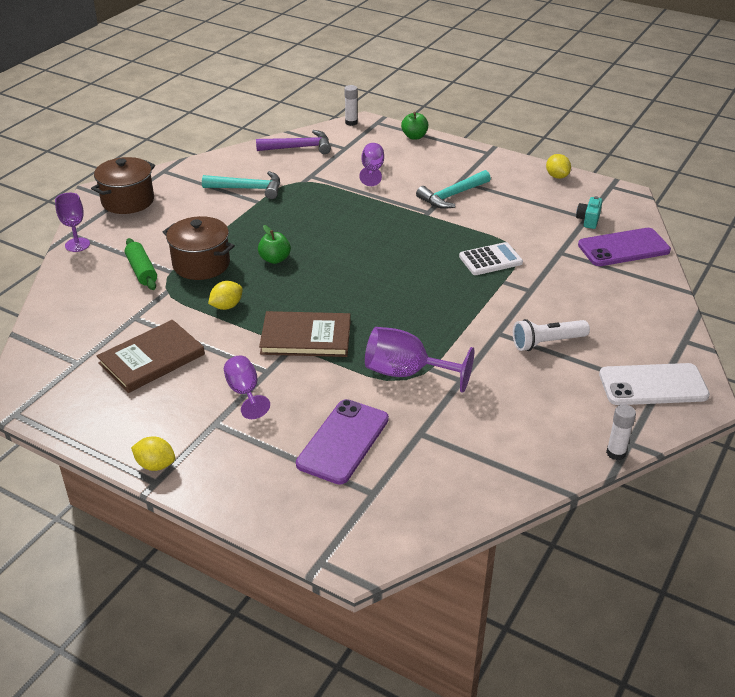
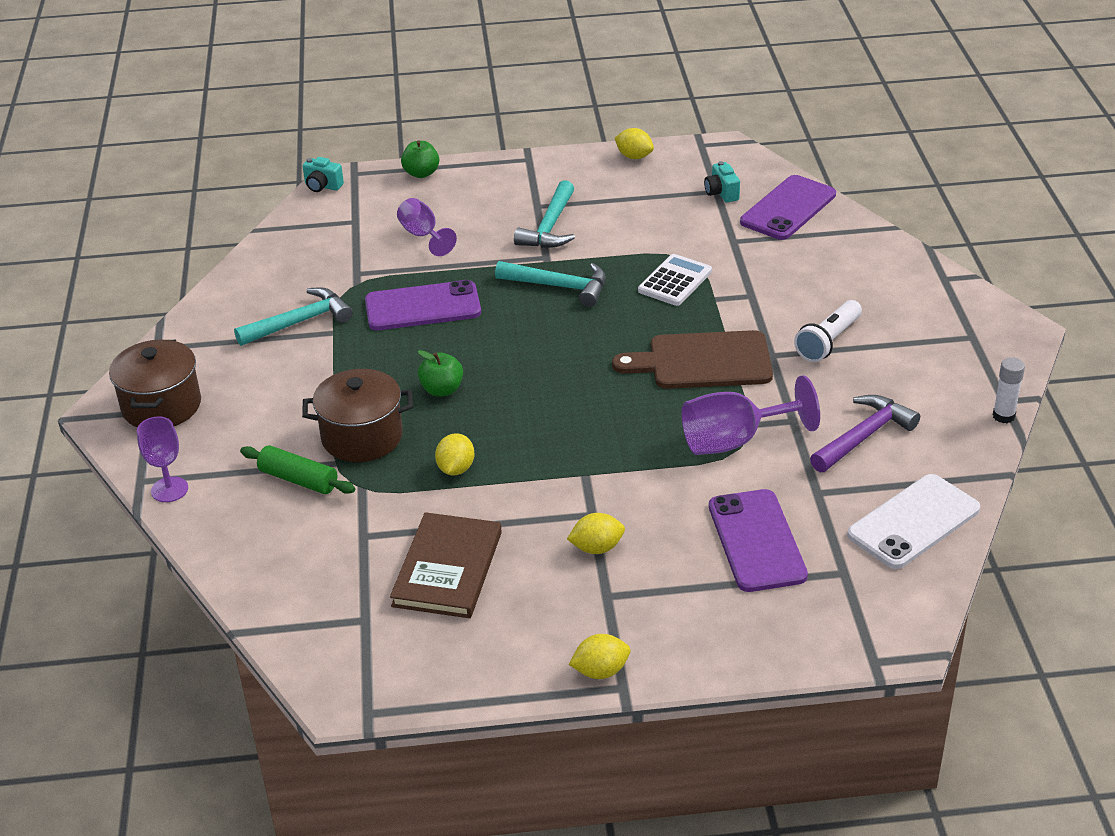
camera: 35 degrees left, 0 degrees up
purple goblet [224,356,270,419] -> yellow lemon [567,513,625,554]
purple hammer [256,130,331,154] -> purple hammer moved to [810,395,920,472]
brown book [259,311,351,357] -> none
white glue stick [344,85,358,126] -> turquoise camera [303,157,344,192]
white phone [599,363,710,405] -> white phone moved to [847,474,980,569]
none -> purple phone [365,280,481,330]
none -> turquoise hammer [495,261,606,307]
none -> brown cutting board [612,330,773,389]

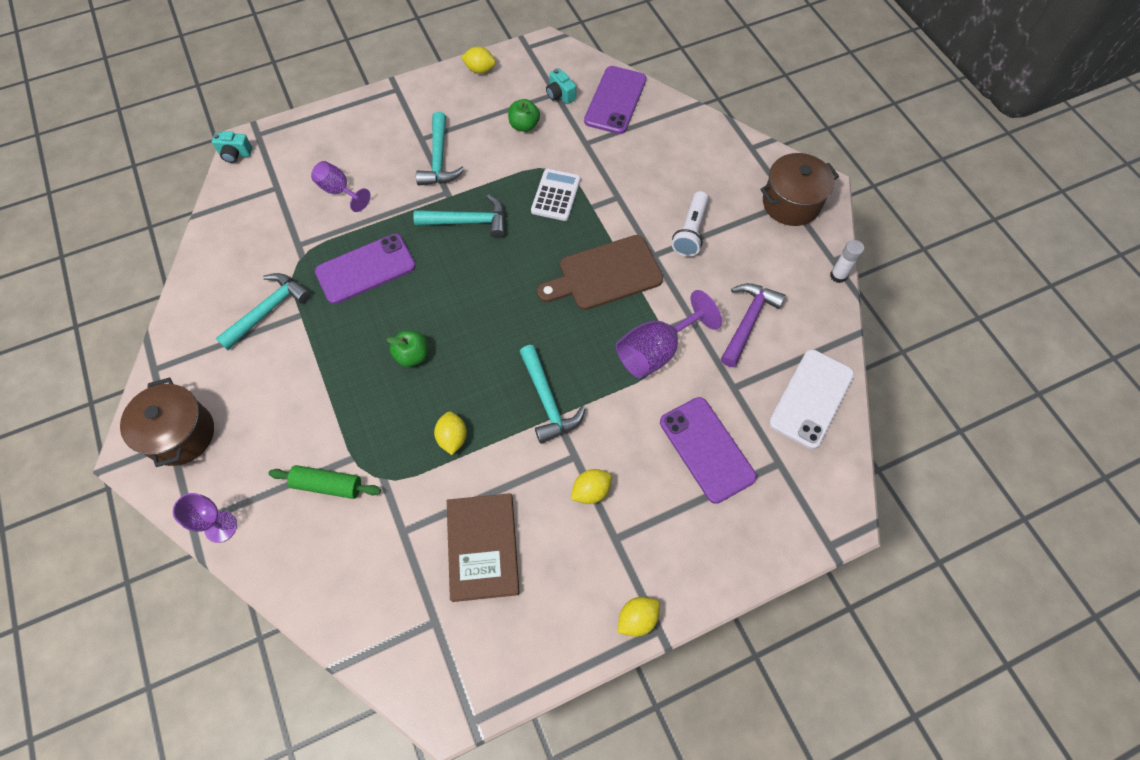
camera: 20 degrees left, 25 degrees up
brown pot [302,369,413,462] -> brown pot moved to [760,153,839,226]
green apple [401,140,439,178] -> green apple moved to [508,99,540,132]
none -> turquoise hammer [520,345,586,444]

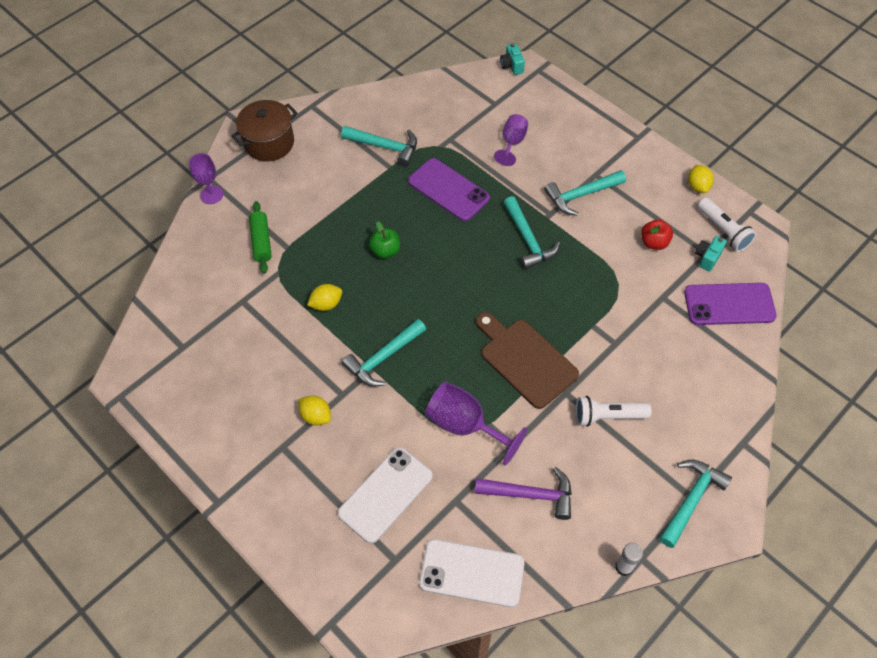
camera: 70 degrees right, 5 degrees down
brown book [447,493,520,602] -> none
green apple [508,99,540,132] -> red apple [641,219,673,250]
white calculator [531,169,581,221] -> none
yellow lemon [618,597,660,637] -> none
purple phone [660,397,757,504] -> white phone [337,447,433,543]
brown pot [760,153,839,226] -> turquoise hammer [659,460,732,548]
none -> white flashlight [698,198,756,252]

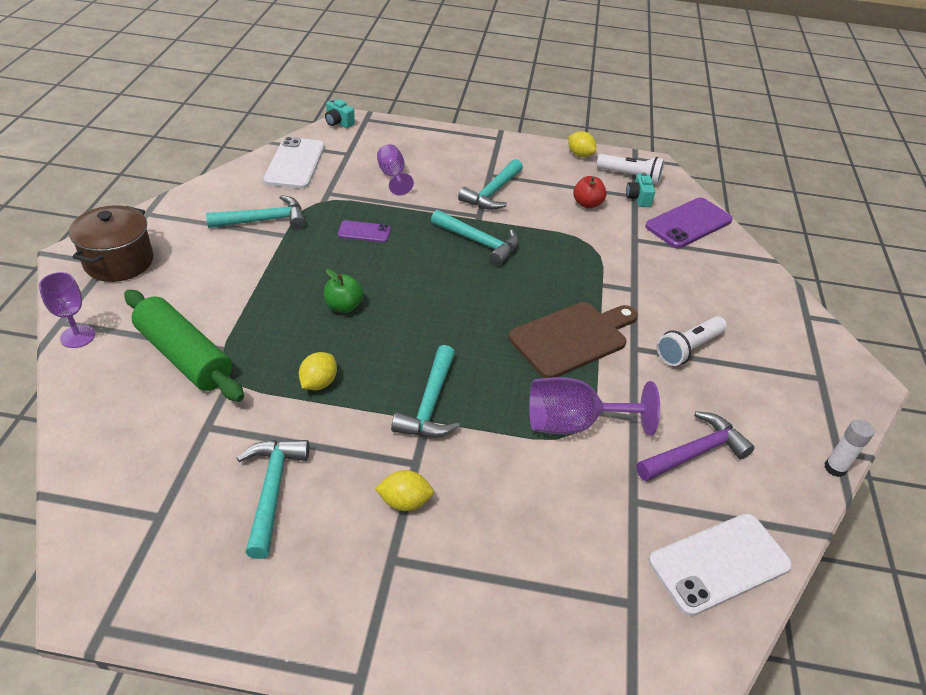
camera: 40 degrees left, 15 degrees down
green rolling pin [249,201,272,274] -> green rolling pin [124,290,244,402], size x1.65
white phone [337,447,433,543] -> white phone moved to [263,137,325,189]
purple phone [408,158,490,221] -> purple phone [338,220,390,242], size x0.54
brown cutting board [476,312,579,409] -> brown cutting board turned 135 degrees clockwise [508,302,638,378]
turquoise hammer [659,460,732,548] -> turquoise hammer moved to [237,440,309,559]

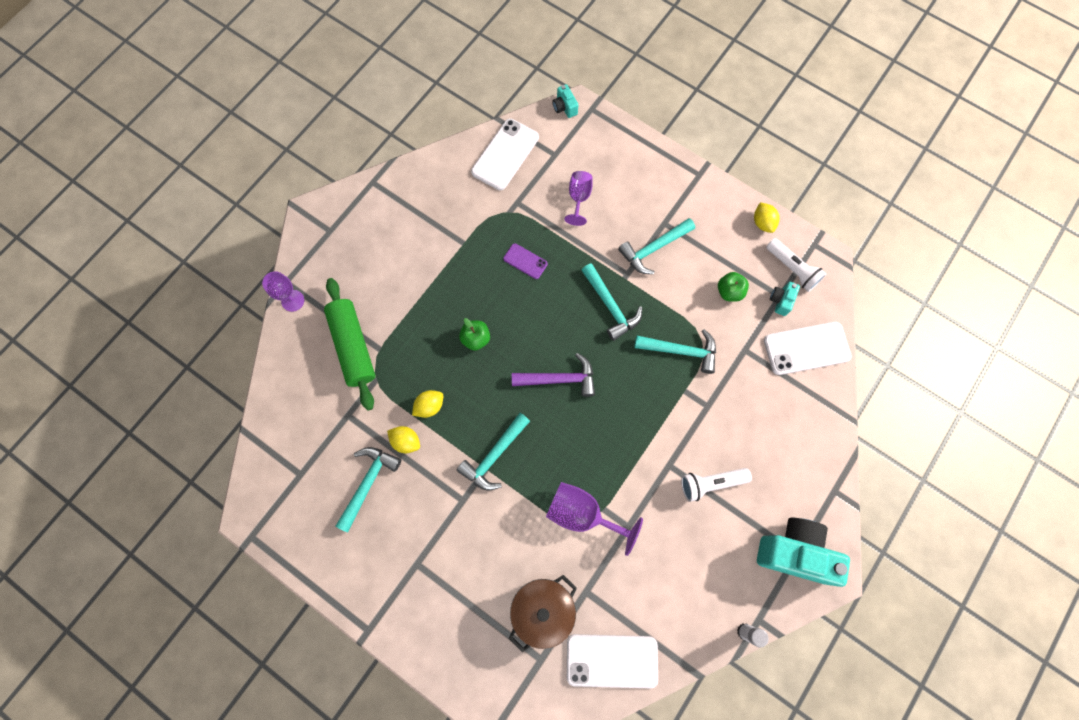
camera: 30 degrees right, 30 degrees up
brown pot [69,205,153,282] -> brown pot moved to [508,575,577,652]
turquoise hammer [206,195,306,229] -> turquoise hammer moved to [634,329,716,374]
yellow lemon [375,470,434,511] -> yellow lemon moved to [387,426,420,453]
brown cutting board [508,302,638,378] -> none
red apple [573,176,607,208] -> green apple [718,272,749,302]
purple hammer [636,411,755,482] -> purple hammer moved to [512,353,595,397]
purple phone [645,198,733,248] -> white phone [764,322,852,375]
none -> turquoise camera [757,518,850,587]

